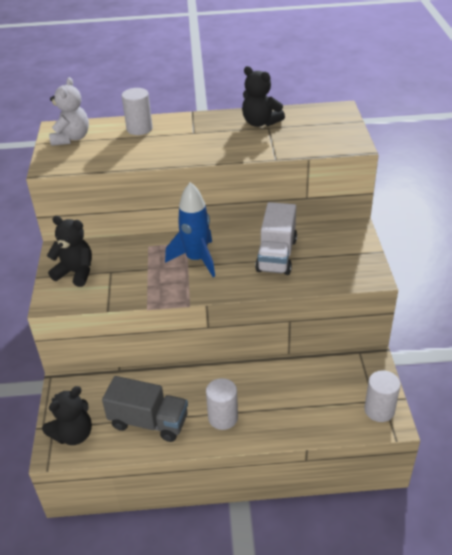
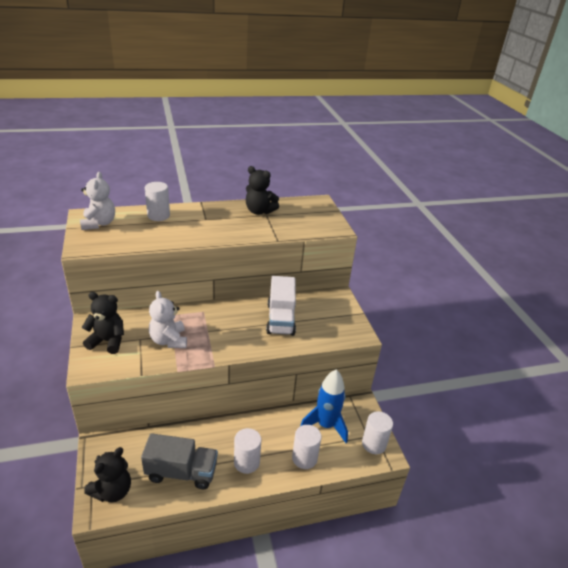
camera: 15 degrees left, 5 degrees down
blue rocket [165,182,215,277] -> blue rocket moved to [300,370,348,443]
none -> white teddy bear [149,291,187,348]
none -> white cylinder [292,425,322,469]

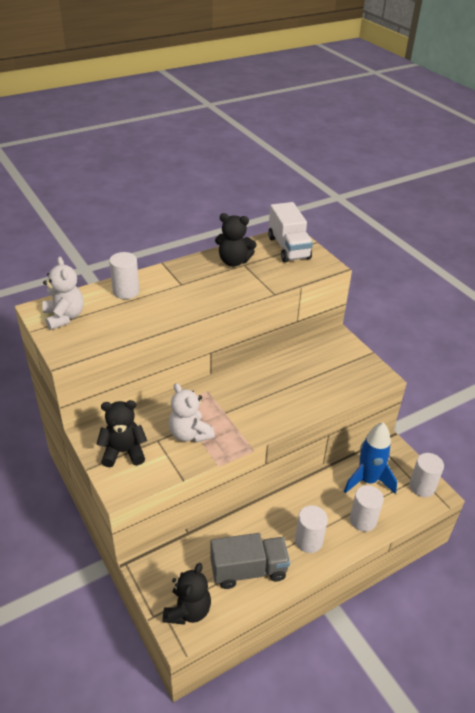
camera: 15 degrees left, 5 degrees up
white truck [266,276,296,336] -> white truck moved to [268,202,313,262]

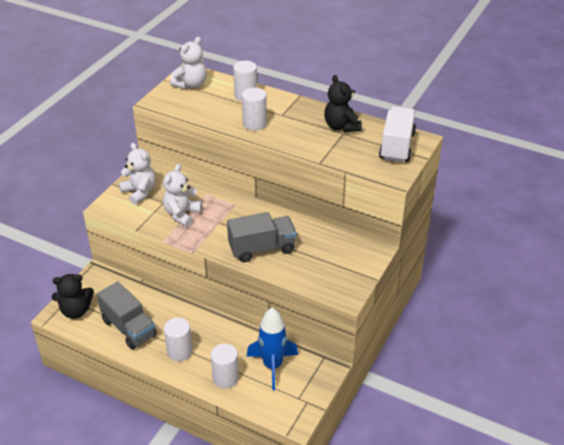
camera: 60 degrees right, 0 degrees up
black teddy bear [96,400,147,467] -> white teddy bear [119,143,156,205]
white truck [268,202,313,262] -> white truck turned 150 degrees clockwise [379,107,416,162]
white cylinder [409,453,444,497] -> white cylinder moved to [242,88,267,131]
none -> grey truck [227,212,297,262]

